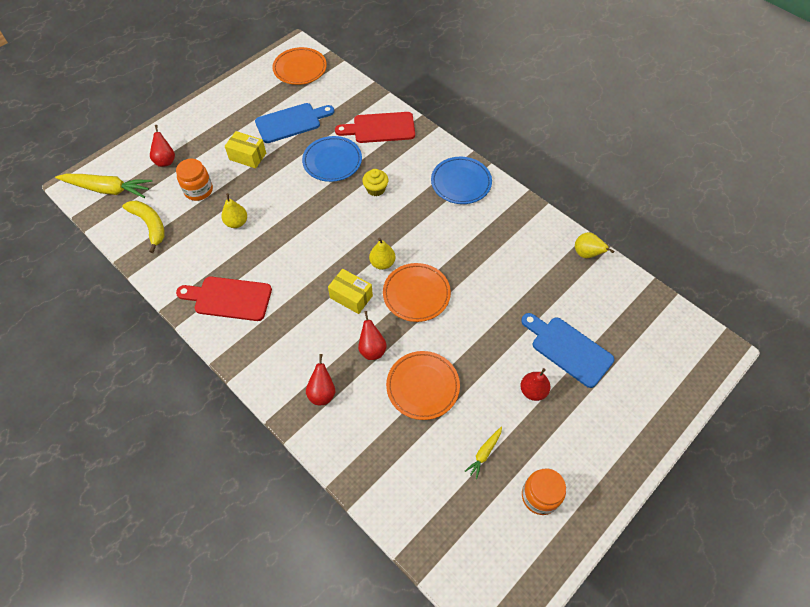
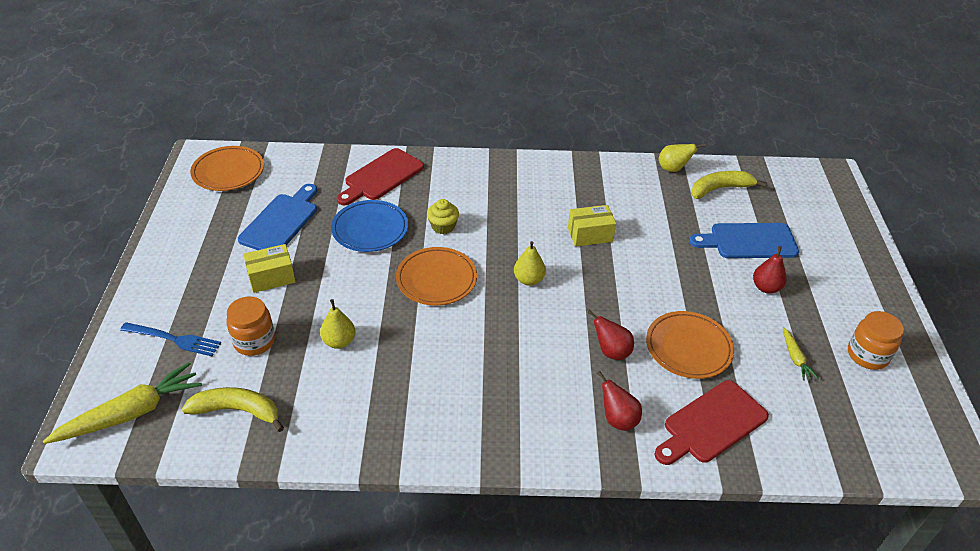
camera: 45 degrees left, 15 degrees down
red pear [150,125,175,167] -> blue fork [120,322,221,356]
red cutting board [176,277,272,321] -> red cutting board moved to [655,380,769,465]
yellow box [328,269,373,314] -> yellow box moved to [568,205,616,247]
orange plate [383,263,451,322] -> orange plate moved to [396,247,477,306]
blue plate [431,157,492,204] -> none
none -> yellow banana [691,171,767,199]

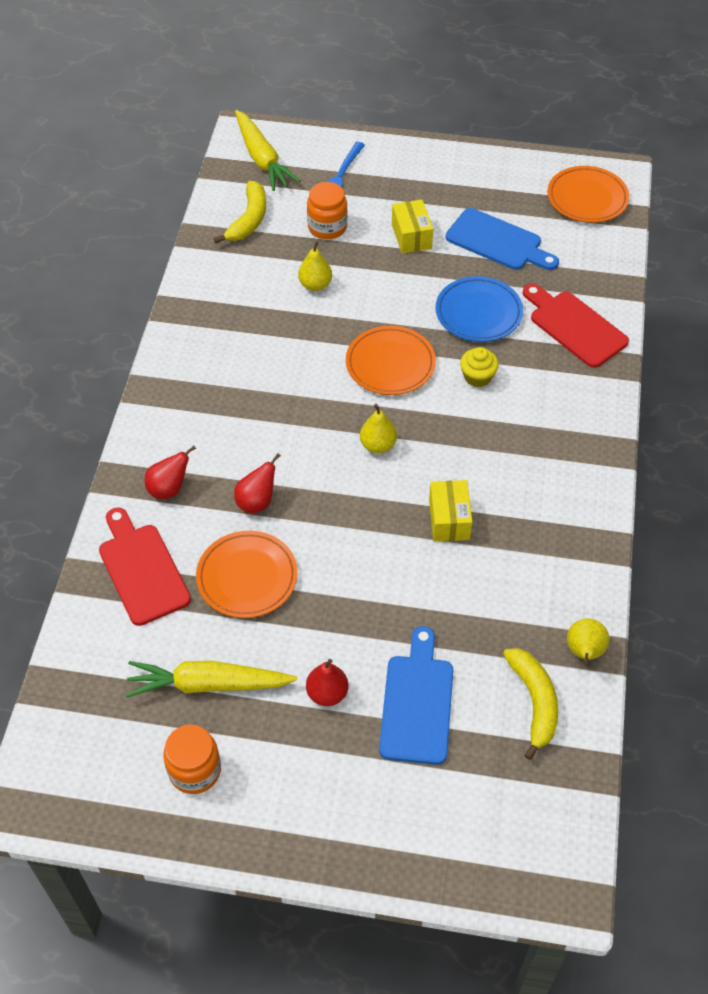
camera: 100 degrees right, 10 degrees up
yellow carrot [783,327,818,381] -> yellow carrot [125,661,297,698], size x2.05

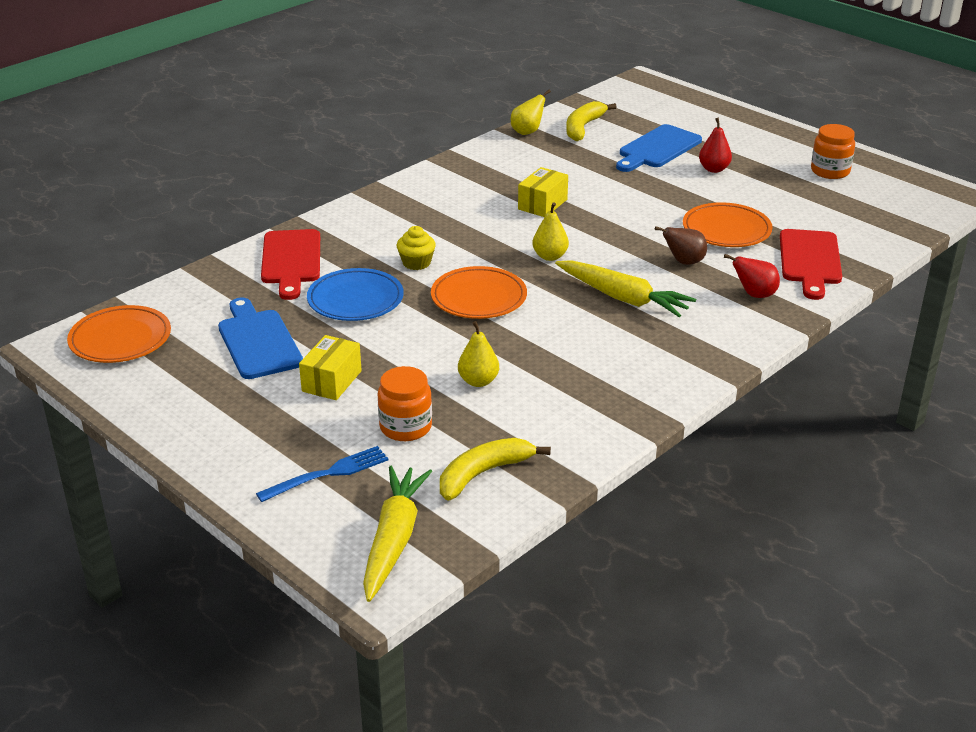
camera: 145 degrees left, 20 degrees down
yellow carrot [125,661,297,698] -> yellow carrot moved to [555,260,696,317]
red pear [234,453,281,514] -> brown pear [655,226,707,265]

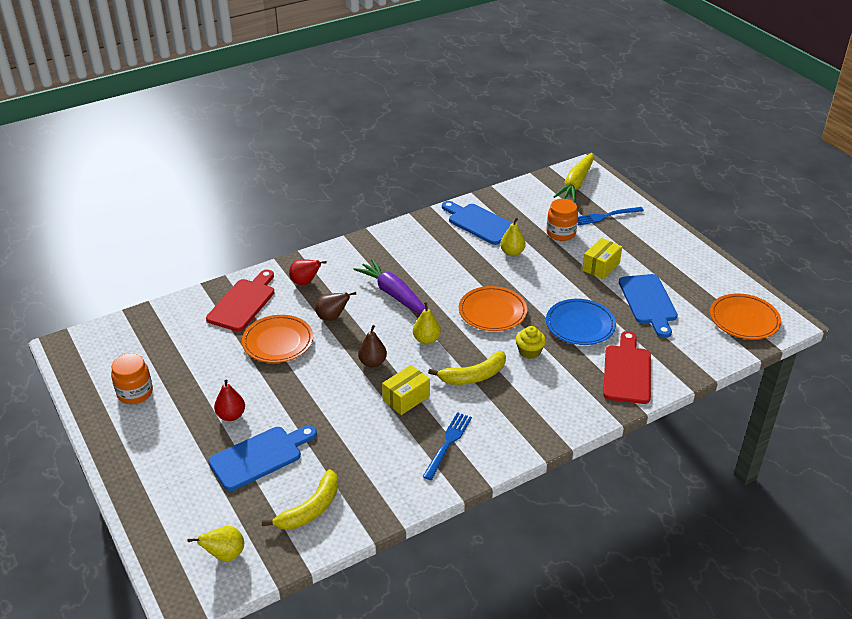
camera: 165 degrees left, 5 degrees up
yellow banana [440,438,551,501] -> yellow banana moved to [428,351,506,385]
yellow pear [511,90,551,135] -> yellow pear moved to [188,526,244,562]
yellow carrot [555,260,696,317] -> purple carrot [354,259,426,315]
none -> brown pear [358,325,387,368]
none -> blue fork [423,412,472,480]
none -> blue cutting board [442,201,512,245]

